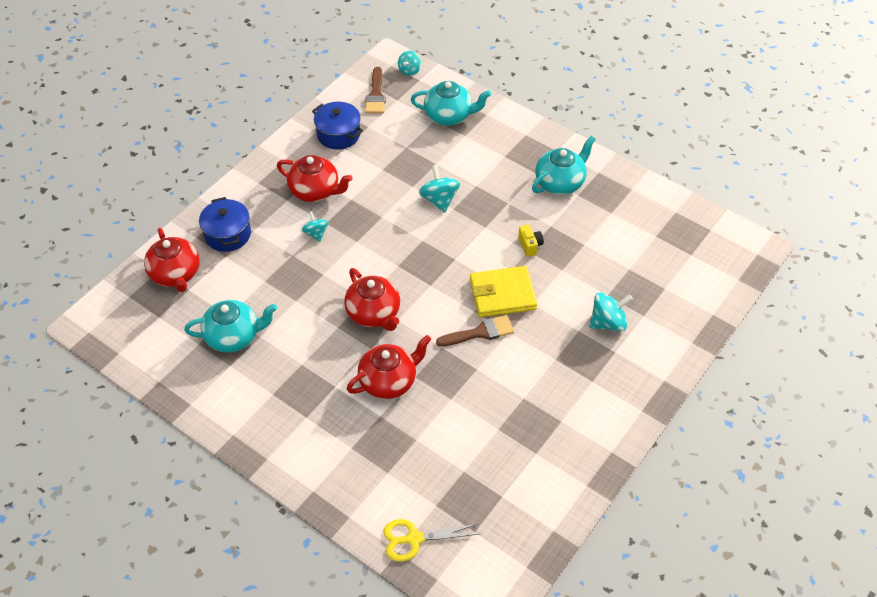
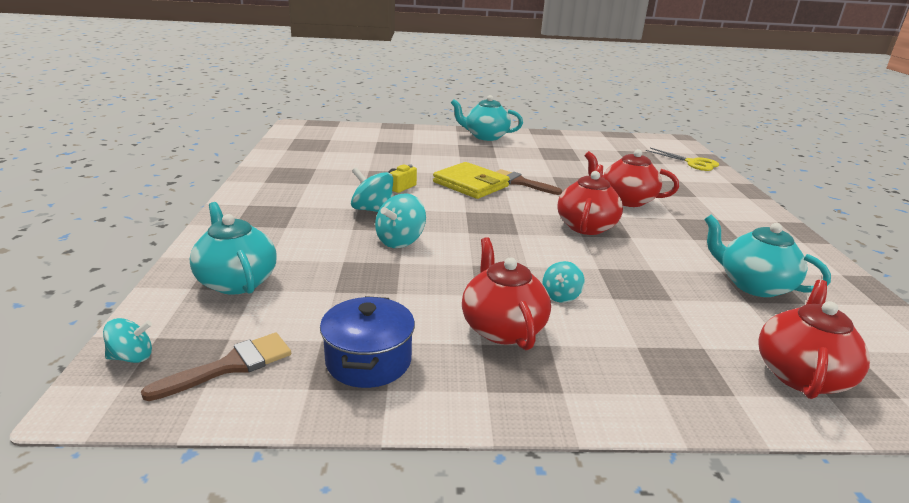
camera: 130 degrees left, 25 degrees down
blue pot [199,197,251,252] -> none
turquoise teapot [532,136,595,195] -> turquoise teapot moved to [451,95,523,141]
turquoise spinning top [589,293,633,331] -> turquoise spinning top moved to [351,167,393,212]

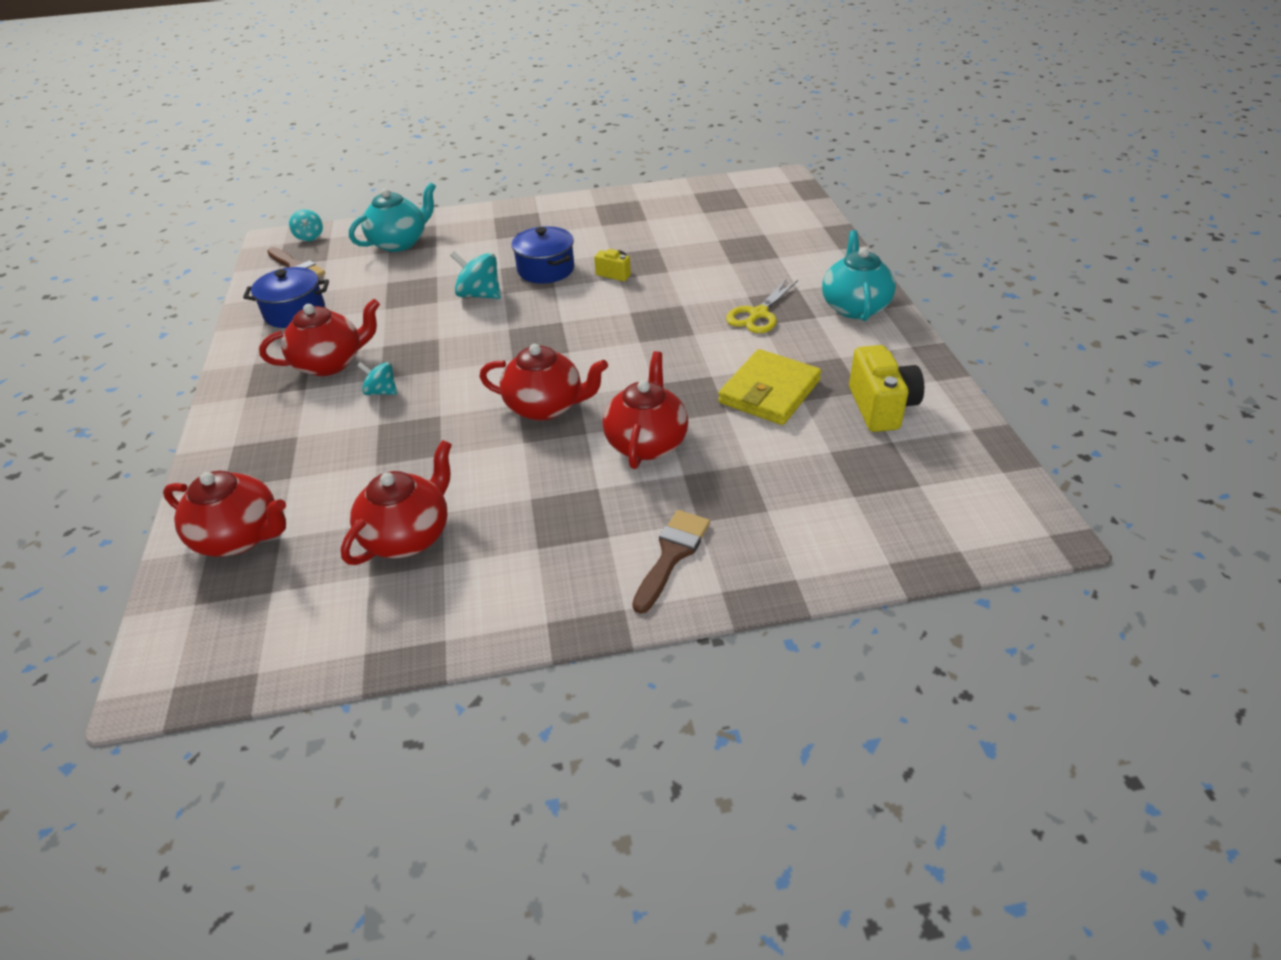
camera: 85 degrees right, 15 degrees up
turquoise spinning top [351,167,393,212] -> blue pot [512,226,575,283]
yellow wallet [433,162,510,199] -> yellow wallet moved to [718,349,821,425]
brown brush [496,169,562,195] -> brown brush moved to [632,510,710,614]
yellow scissors [646,148,719,171] -> yellow scissors moved to [726,278,798,333]
turquoise teapot [704,215,831,297] -> red teapot [341,440,452,565]
none -> yellow camera [849,345,924,432]

